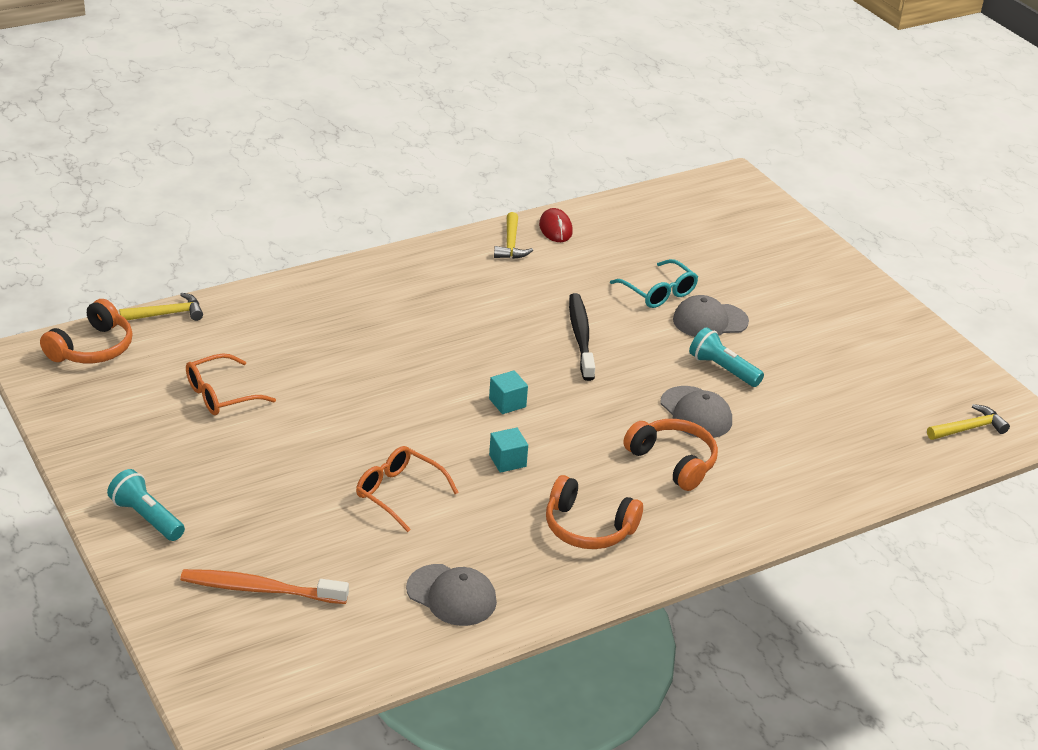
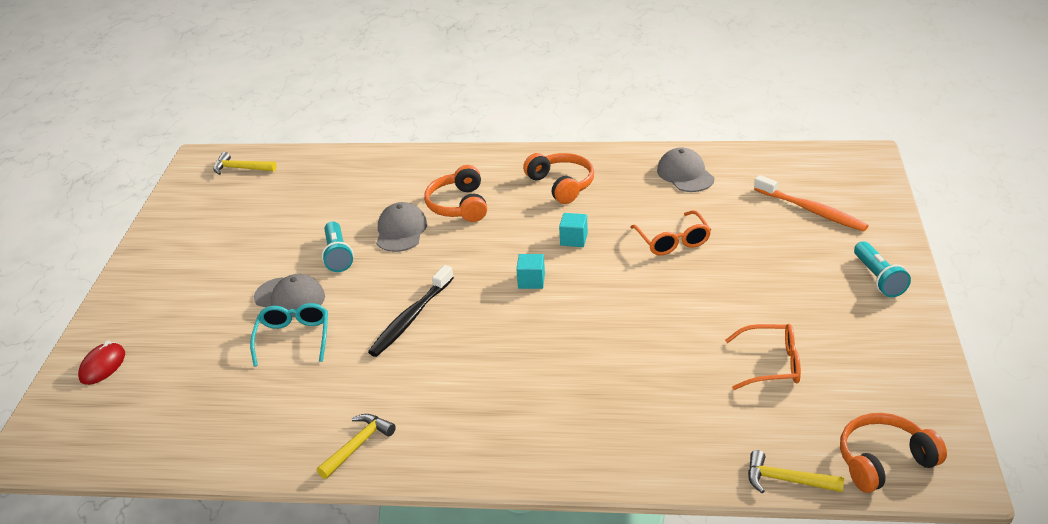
camera: 140 degrees left, 0 degrees up
red mouse [539,208,573,242] -> red mouse moved to [78,340,125,385]

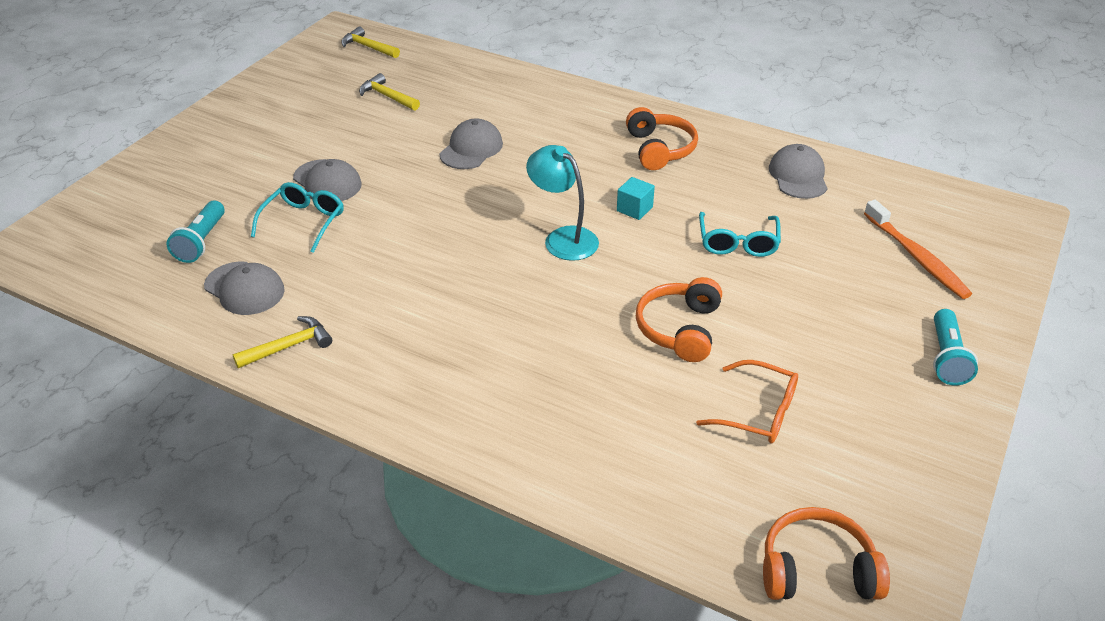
camera: 20 degrees right, 5 degrees up
red mouse [78,340,125,385] -> none
turquoise flashlight [322,221,354,272] -> turquoise flashlight moved to [167,201,225,263]
black toothbrush [368,265,454,357] -> none
orange headphones [424,165,487,222] -> orange headphones moved to [636,277,722,362]
turquoise cube [516,254,545,289] -> turquoise lamp [526,145,599,261]
orange glasses [630,210,711,256] -> turquoise glasses [699,212,781,257]
yellow hammer [748,450,844,493] -> yellow hammer moved to [359,73,420,110]
none -> grey cap [204,262,285,315]

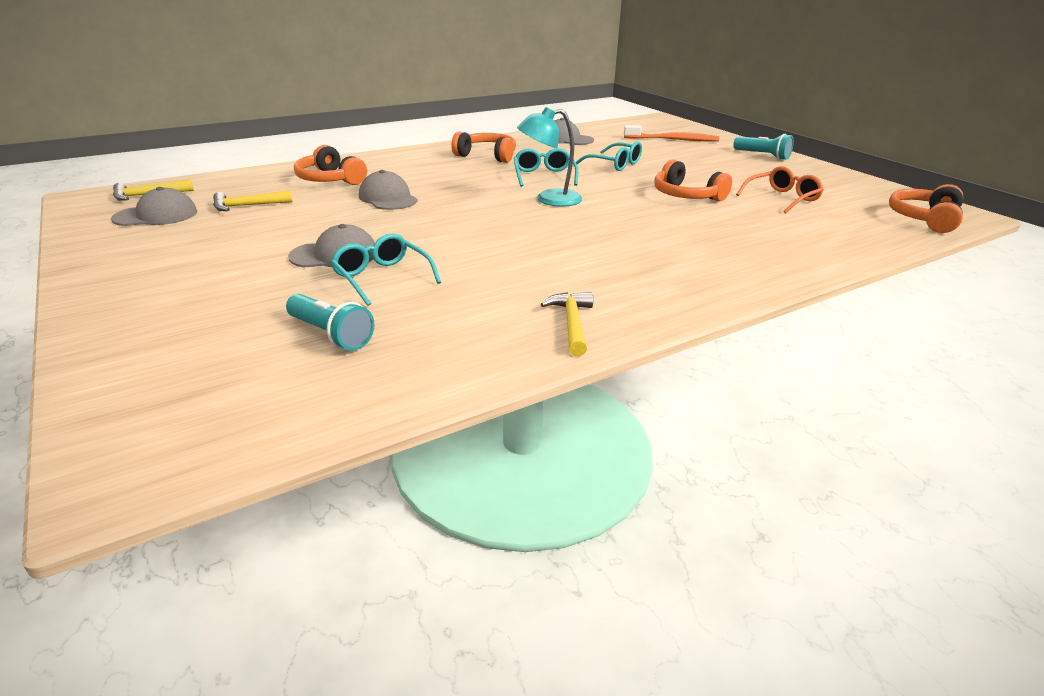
camera: 60 degrees left, 10 degrees down
grey cap [204,262,285,315] -> grey cap moved to [111,187,197,226]
turquoise cube [617,177,655,220] -> turquoise glasses [514,148,579,187]
none -> orange headphones [294,145,367,185]

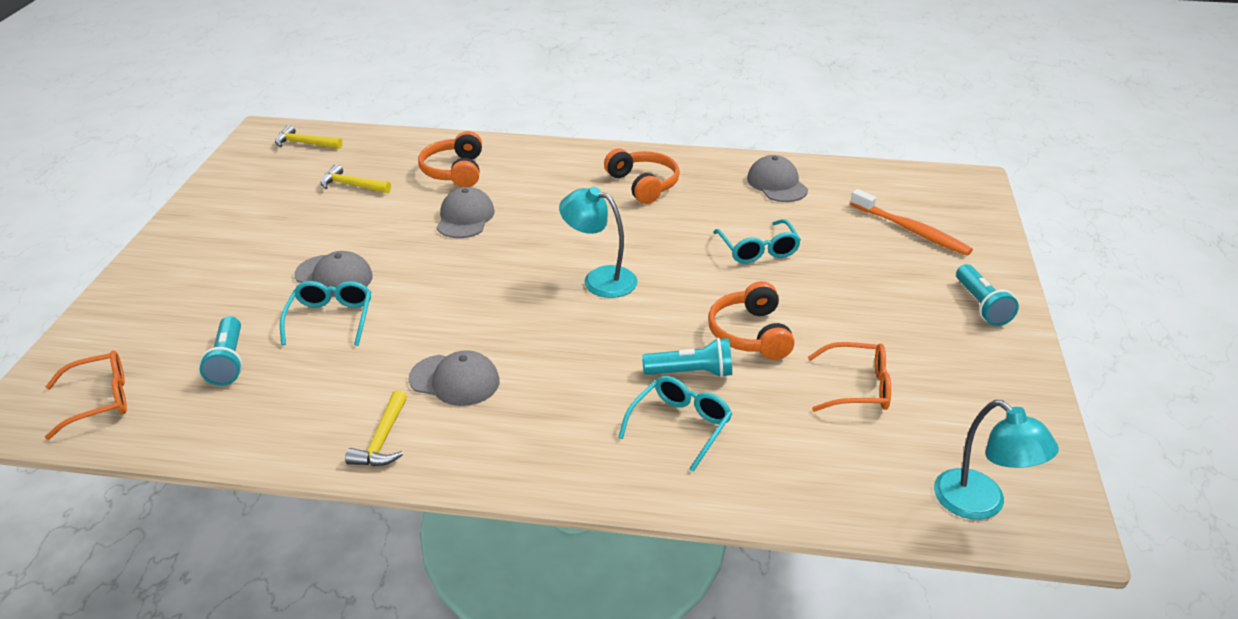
camera: 40 degrees right, 5 degrees up
grey cap [111,187,197,226] -> grey cap moved to [409,350,499,406]
turquoise glasses [514,148,579,187] -> turquoise glasses moved to [618,376,732,472]
yellow hammer [541,292,593,356] -> yellow hammer turned 150 degrees clockwise [345,390,407,466]
orange headphones [889,184,963,233] -> turquoise lamp [934,400,1059,520]
none -> orange glasses [45,351,127,440]
none -> turquoise flashlight [642,338,732,378]

